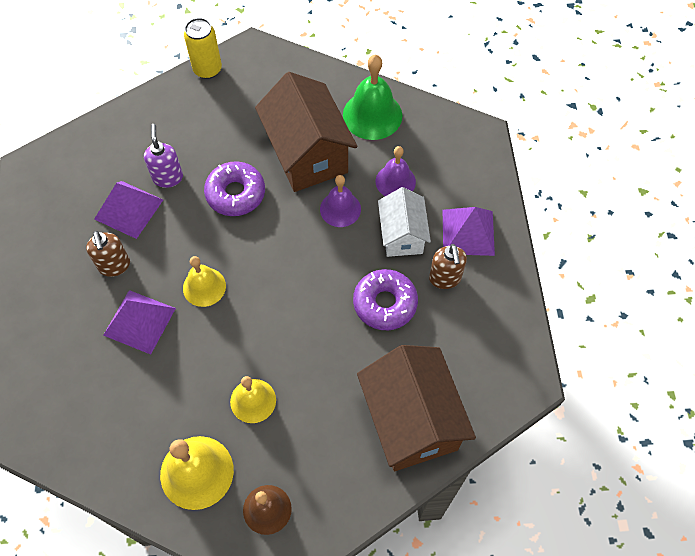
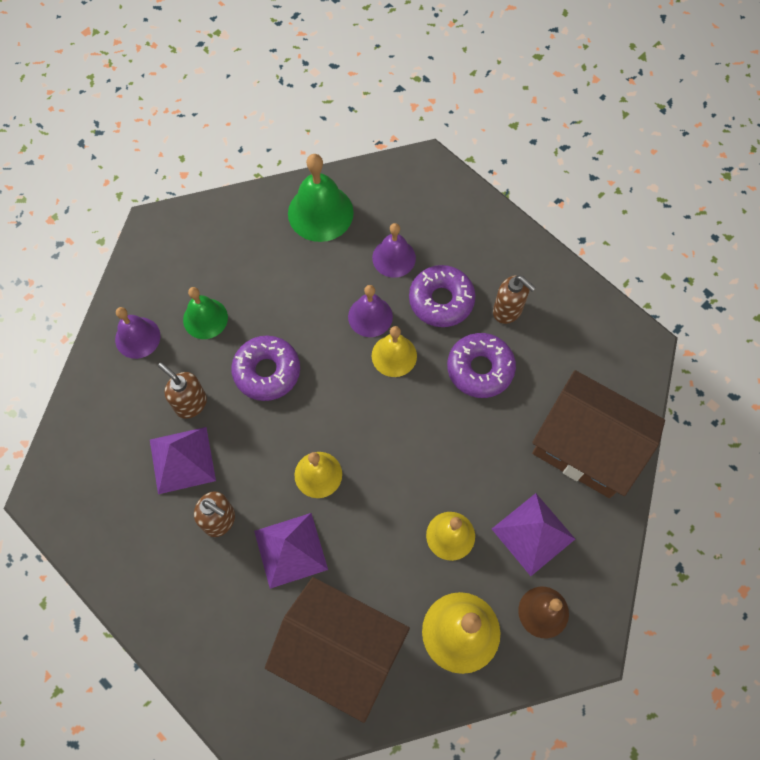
camera: 40 degrees left, 5 degrees up
purple soap dispenser [144,124,183,188] -> brown soap dispenser [158,362,207,419]
yellow can [184,18,222,79] -> none
brown house [255,72,357,192] -> brown house moved to [265,577,410,723]
white house [378,187,431,257] -> purple donut [409,265,476,327]
purple pyramid [443,207,495,256] -> purple pyramid moved to [492,493,575,576]
none -> purple bell [115,307,160,359]
none -> green bell [183,287,228,339]
none -> yellow bell [372,326,417,377]

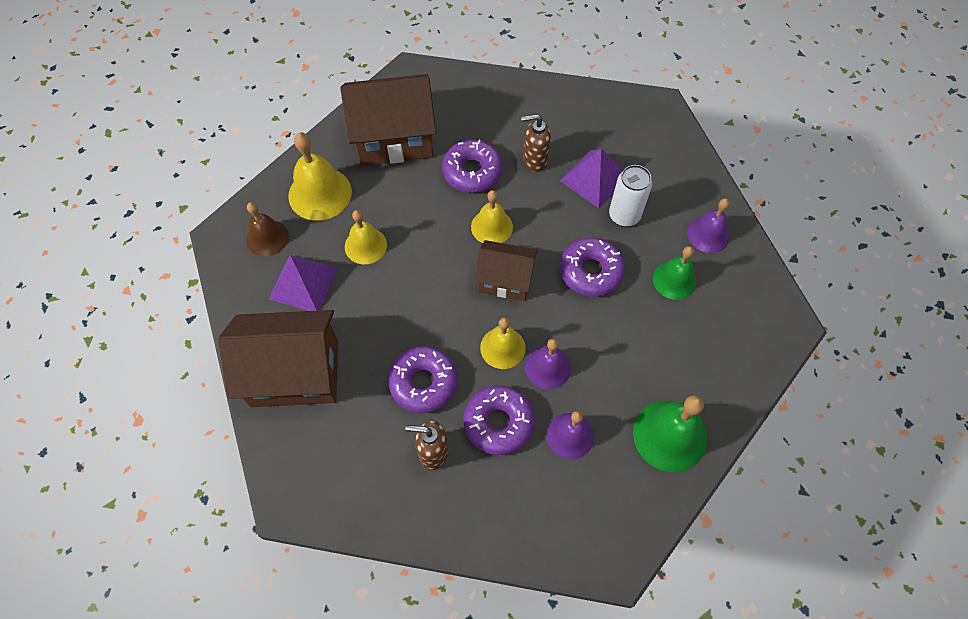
camera: 145 degrees right, 5 degrees down
brown soap dispenser [158,362,207,419] -> white can [609,165,652,227]
purple pyramid [254,513,328,589] -> purple donut [442,140,502,193]
none -> brown house [474,240,538,301]

